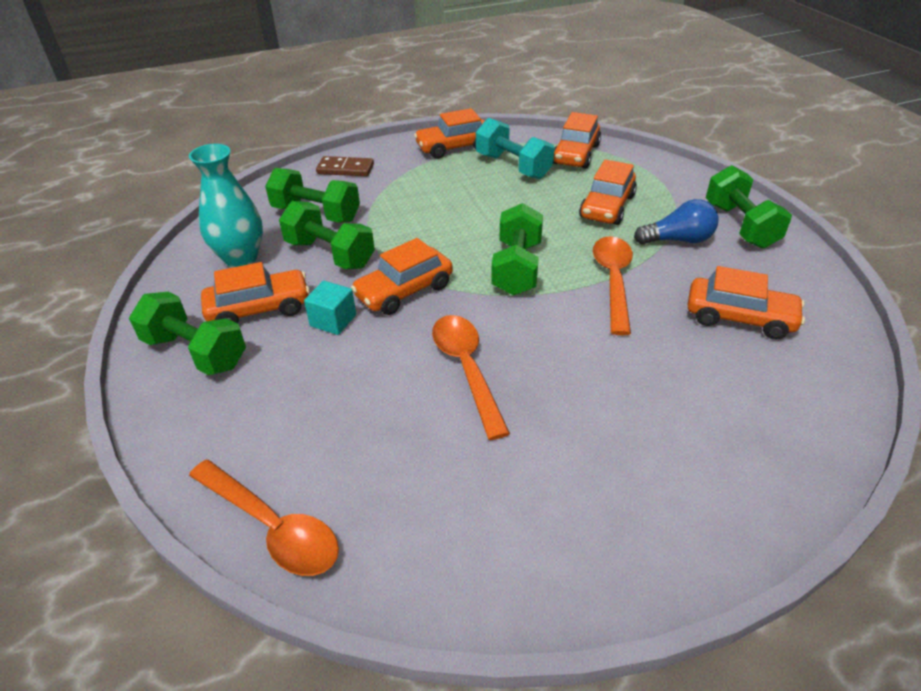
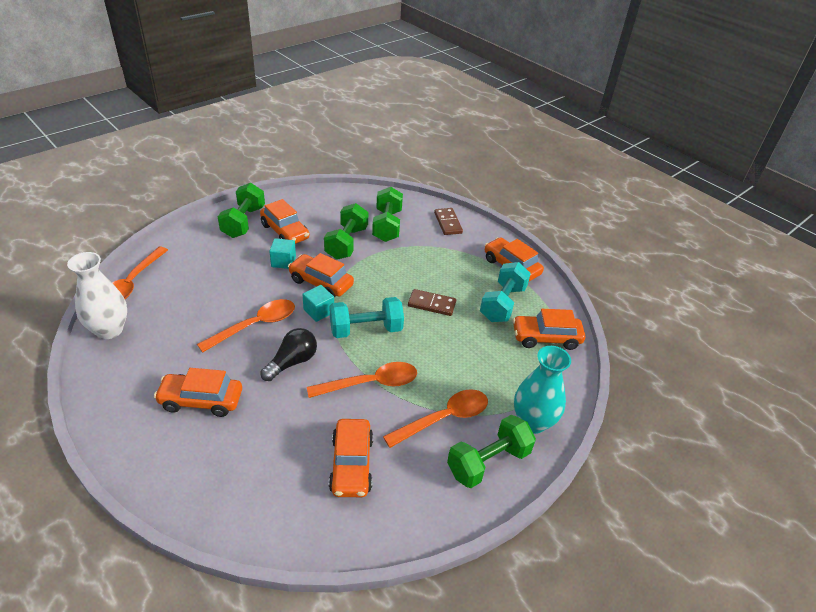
camera: 65 degrees right, 0 degrees up
turquoise vase [189,144,263,267] -> turquoise vase moved to [514,346,571,434]
green dumbbell [491,203,543,295] -> turquoise dumbbell [329,297,404,338]
orange car [579,159,637,225] -> orange car moved to [154,368,242,417]
blue light bulb [634,199,718,245] -> orange spoon [383,389,488,448]
none -> white vase [67,252,127,339]
none -> black light bulb [260,328,317,381]
none -> turquoise cube [302,285,334,322]
none -> brown domino [408,289,456,316]

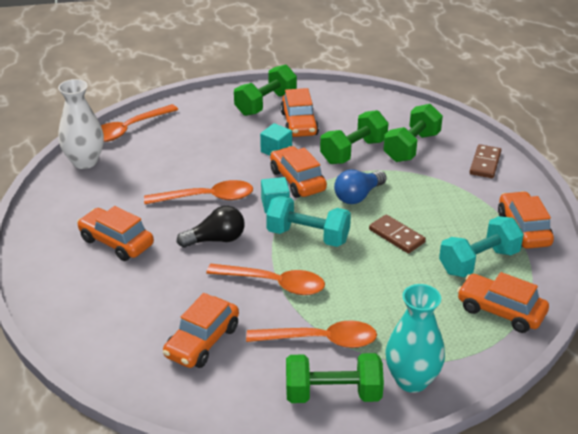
camera: 35 degrees right, 5 degrees down
none -> blue light bulb [334,169,386,204]

